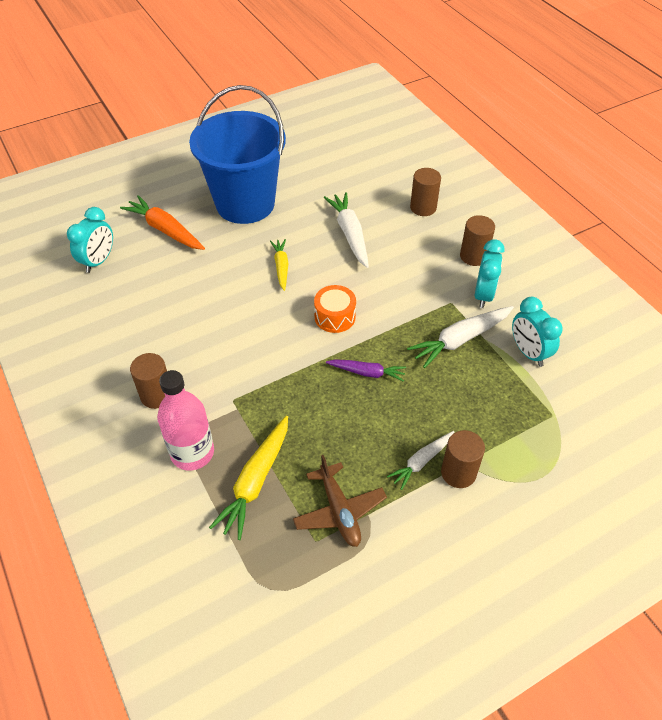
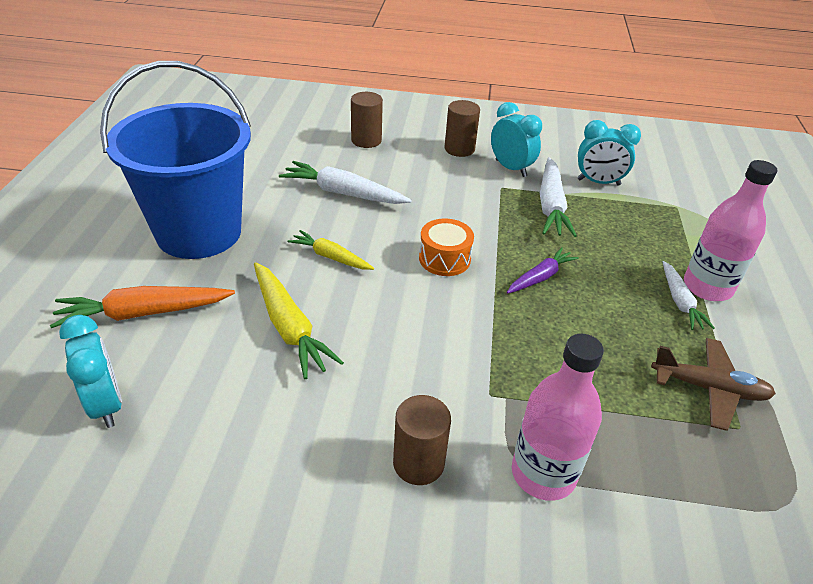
camera: 55 degrees left, 10 degrees down
yellow carrot [209,416,288,540] -> yellow carrot moved to [254,262,344,379]
brown cylinder [441,430,485,488] -> pink bottle [684,160,777,301]

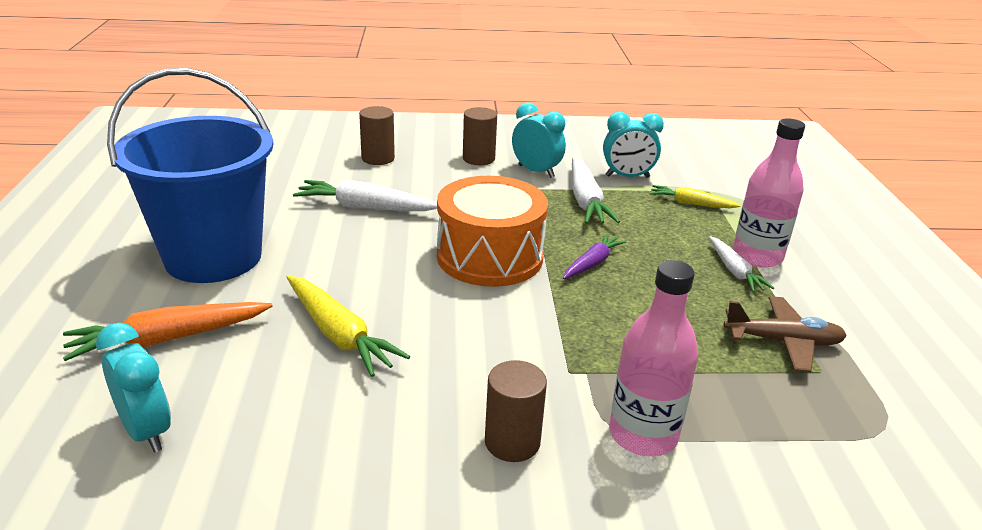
camera: 10 degrees left, 10 degrees down
yellow carrot [288,230,374,270] -> yellow carrot moved to [650,185,741,208]
orange drum [419,218,474,276] -> orange drum [437,176,548,287], size x1.92

